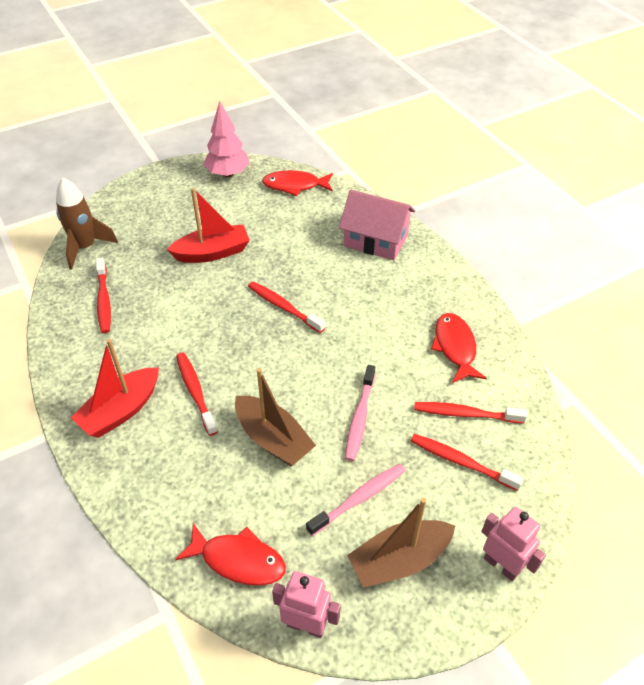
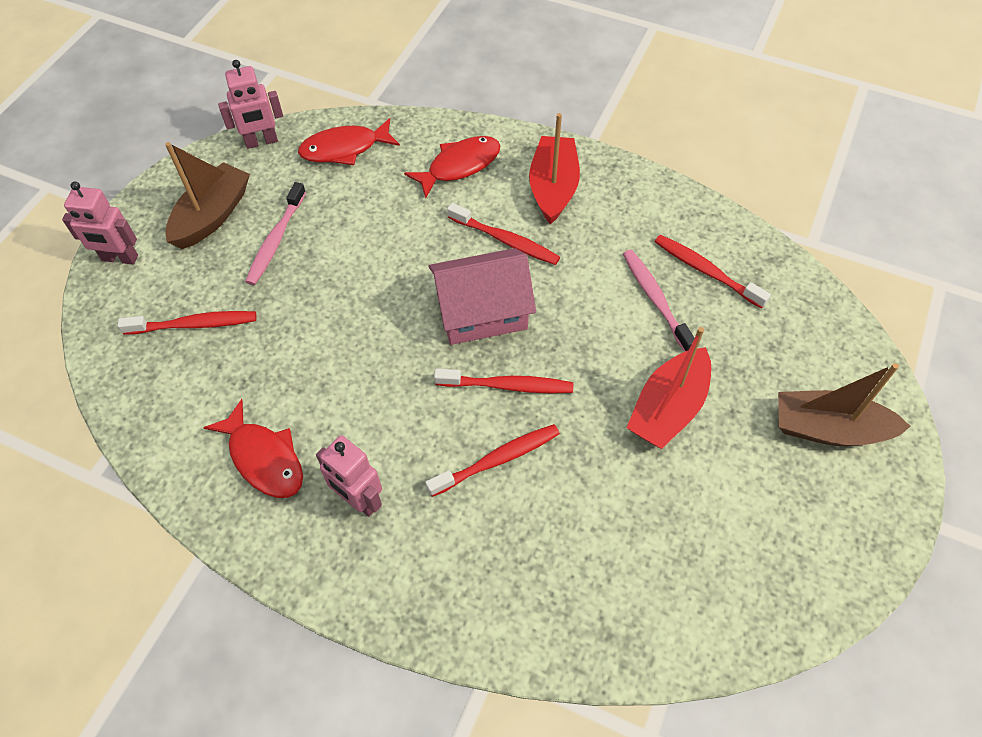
camera: 145 degrees right, 10 degrees up
brown rocket [56,178,118,270] -> none
pink tree [204,101,250,177] -> none
brown boat [235,368,316,466] -> brown boat moved to [778,363,911,446]
red fish [262,170,333,196] -> red fish moved to [404,136,500,198]
pink house [339,190,415,260] -> pink house moved to [428,248,536,345]
pink toothbrush [345,365,375,461] -> pink toothbrush moved to [623,250,695,352]
red toothbrush [414,402,527,423] -> red toothbrush moved to [425,424,560,497]
none -> pink robot [316,435,382,517]

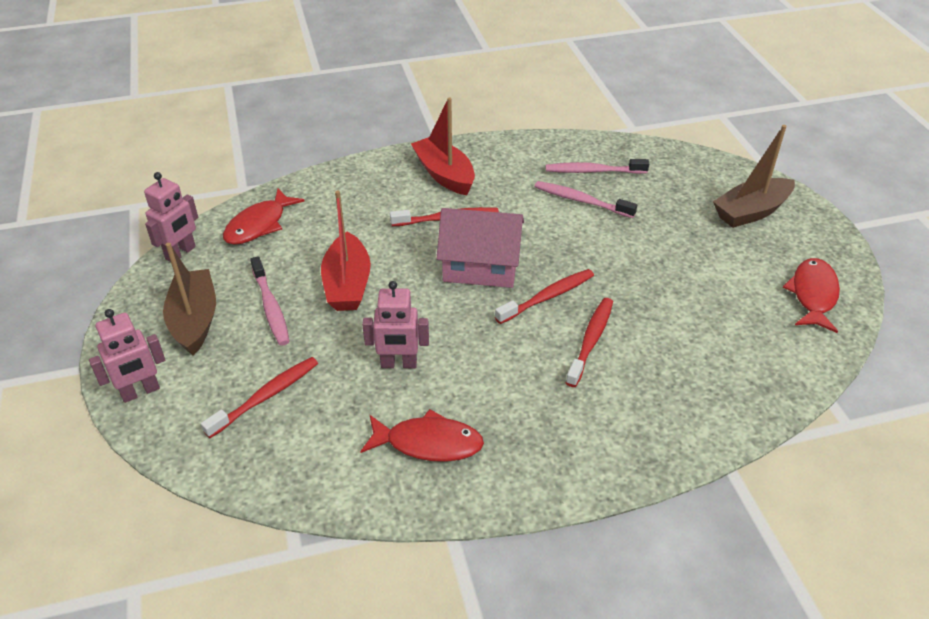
camera: 40 degrees left, 15 degrees down
pink robot [316,435,382,517] -> pink robot moved to [362,281,429,368]
red fish [404,136,500,198] -> red fish moved to [783,258,840,333]
pink house [428,248,536,345] -> pink house turned 60 degrees clockwise [436,208,524,288]
red boat [626,327,711,449] -> red boat moved to [321,190,371,311]
red toothbrush [655,235,771,309] -> pink toothbrush [546,159,649,174]

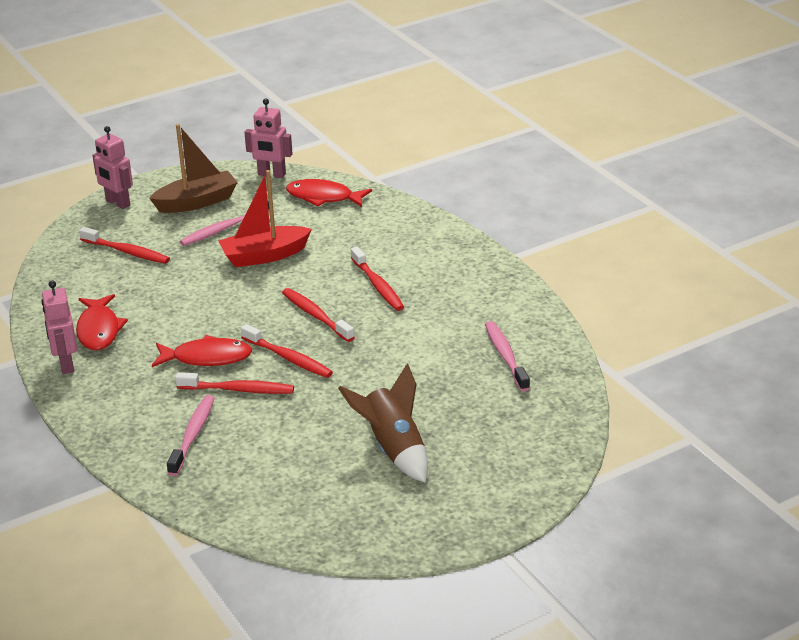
camera: 75 degrees right, 10 degrees down
pink robot [362,281,429,368] -> pink robot moved to [41,281,77,374]
red boat [411,98,475,195] -> none
pink house [436,208,524,288] -> red toothbrush [282,288,355,342]
pink toothbrush [535,181,637,218] -> pink toothbrush moved to [167,395,215,476]
brown boat [713,125,795,228] -> none
red fish [783,258,840,333] -> red fish moved to [152,335,252,367]
none -> brown rocket [338,364,428,482]

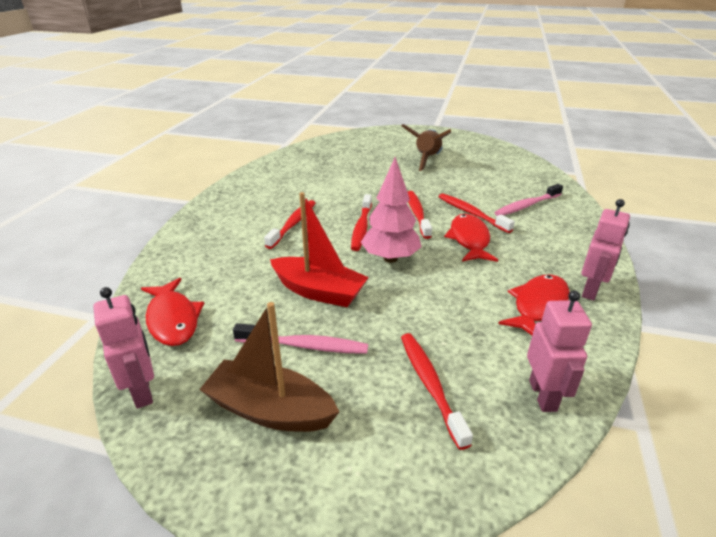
camera: 135 degrees left, 0 degrees up
pink robot [92,126,133,209] -> pink robot moved to [527,291,592,412]
red fish [152,335,252,367] -> red fish turned 45 degrees clockwise [444,214,498,262]
pink toothbrush [485,321,530,392] -> none
none -> pink tree [361,157,422,263]

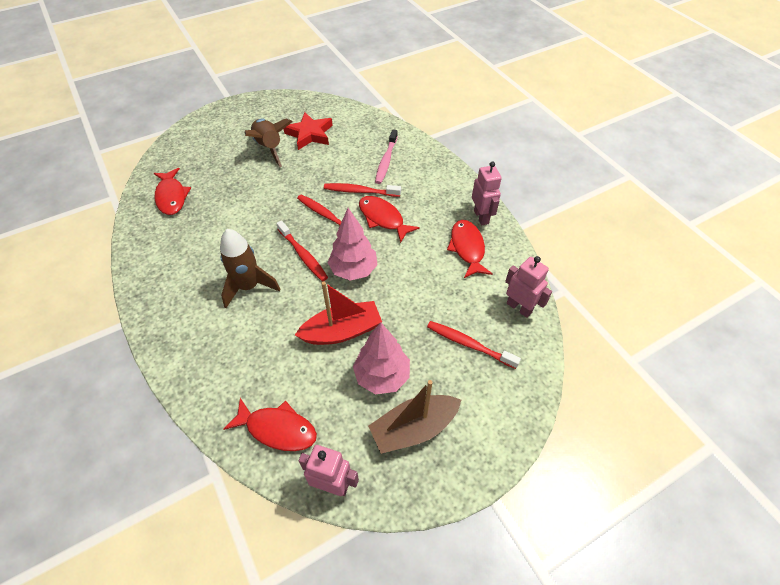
camera: 45 degrees left, 20 degrees up
pink toothbrush [233,323,368,354] -> pink tree [353,322,410,394]
red toothbrush [264,200,316,249] -> brown rocket [220,229,280,308]
none -> red fish [154,168,191,215]
none -> red star [284,112,333,150]

